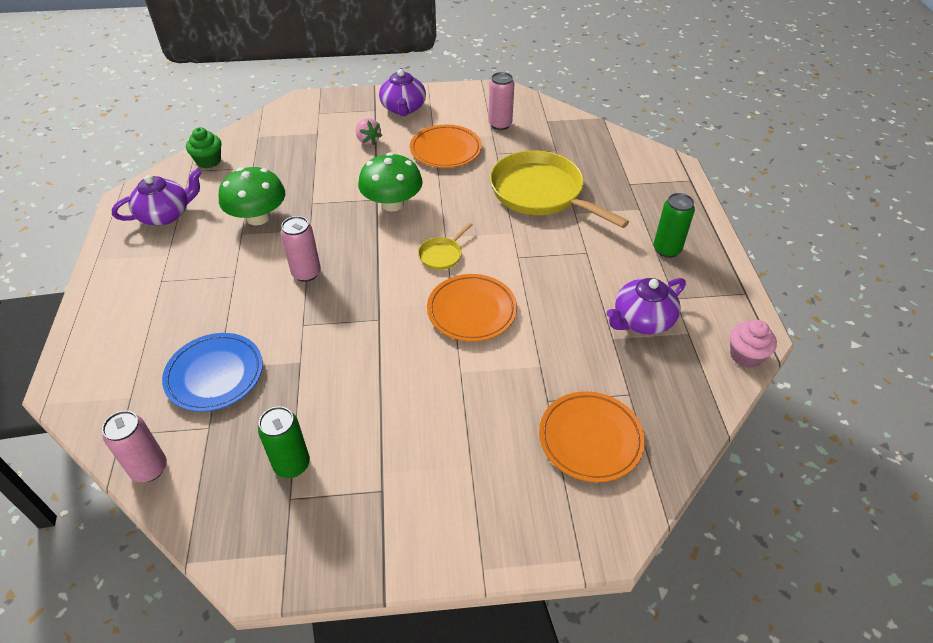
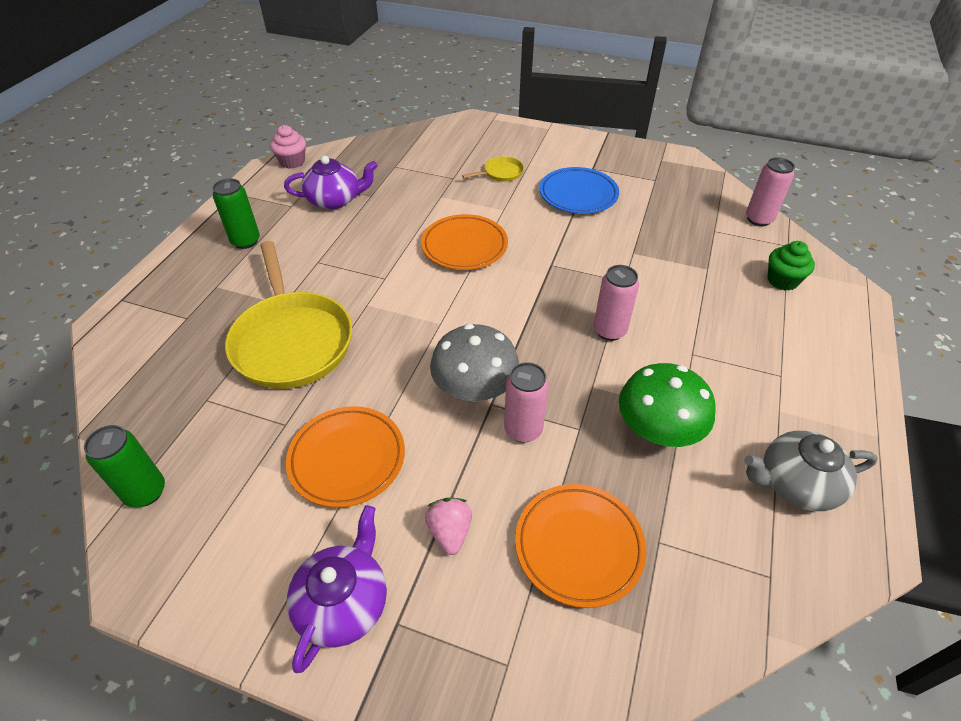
camera: 155 degrees left, 0 degrees up
purple teapot [112,169,202,225] -> grey teapot [744,431,878,511]
blue plate [162,333,263,412] -> blue plate moved to [539,167,619,214]
green cupcake [186,127,221,168] -> green cupcake moved to [768,241,815,291]
green can [258,406,310,478] -> green can moved to [84,425,165,507]
green mushroom [358,153,423,212] -> grey mushroom [430,324,519,402]
yellow pan [418,222,473,270] -> yellow pan moved to [462,156,524,182]
pink can [488,72,514,130] -> pink can moved to [504,362,549,443]
orange plate [539,391,645,482] -> orange plate moved to [515,484,647,608]

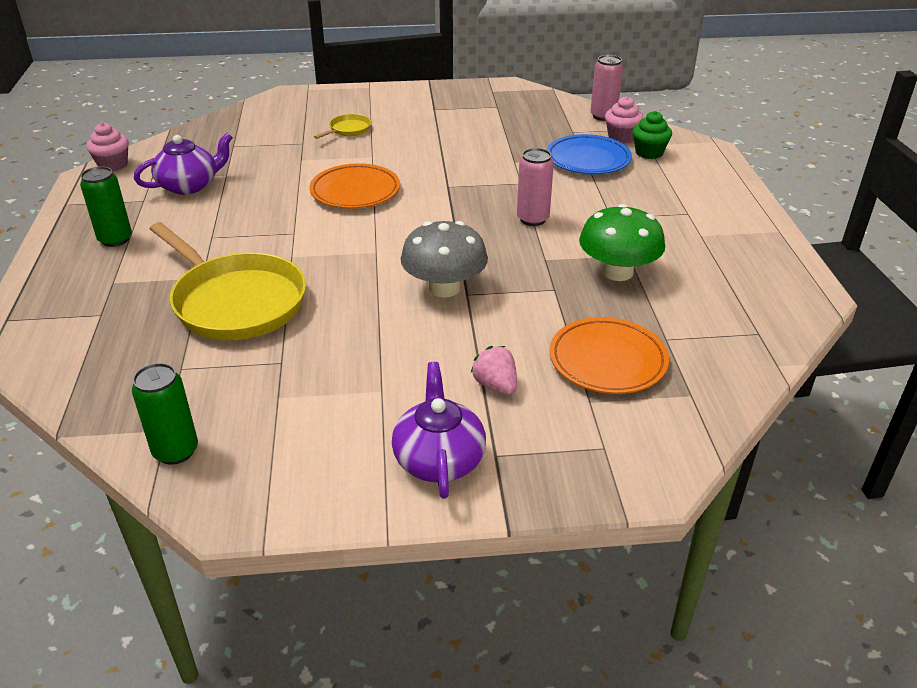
camera: 25 degrees left, 10 degrees down
orange plate [286,406,405,508] -> none
pink can [504,362,549,443] -> none
blue plate [539,167,619,214] -> blue plate moved to [547,134,632,174]
grey teapot [744,431,878,511] -> none
none -> pink cupcake [605,96,643,143]

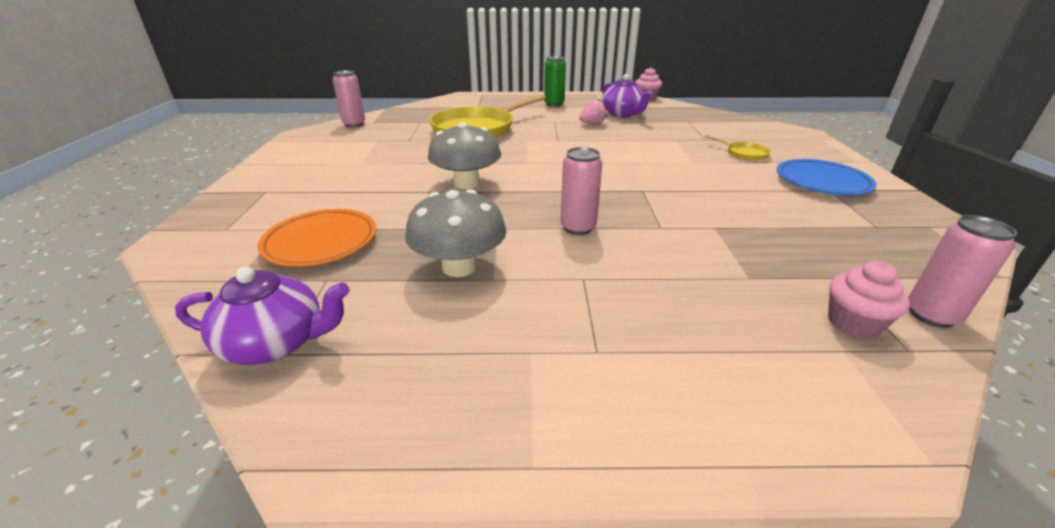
camera: 95 degrees right, 5 degrees down
green can [132,363,198,465] -> pink can [333,70,365,127]
orange plate [309,163,400,209] -> none
purple teapot [392,362,486,499] -> purple teapot moved to [175,267,350,365]
pink strawberry [471,346,517,395] -> pink strawberry moved to [579,98,607,124]
blue plate [547,134,632,174] -> blue plate moved to [777,159,877,196]
green mushroom [579,204,665,281] -> grey mushroom [405,189,506,277]
green cupcake [632,111,672,159] -> none

